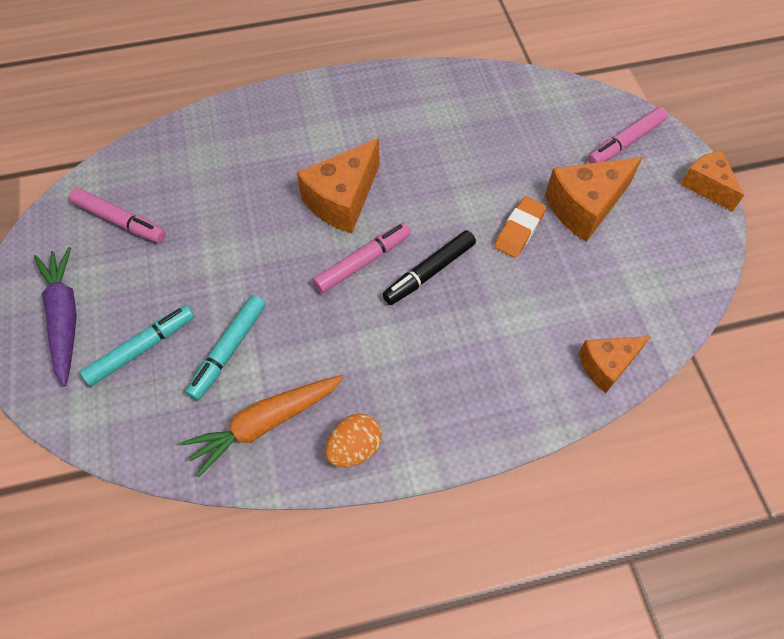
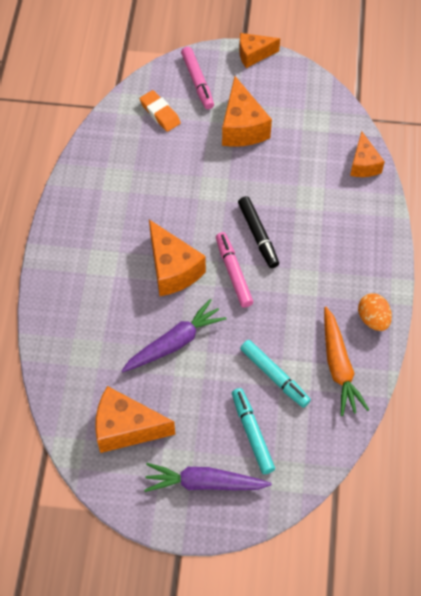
camera: 70 degrees left, 0 degrees up
pink marker [69,188,166,243] -> orange cheese [95,386,175,453]
orange eraser [494,196,547,258] -> orange eraser moved to [140,90,181,132]
none -> purple carrot [121,299,226,372]

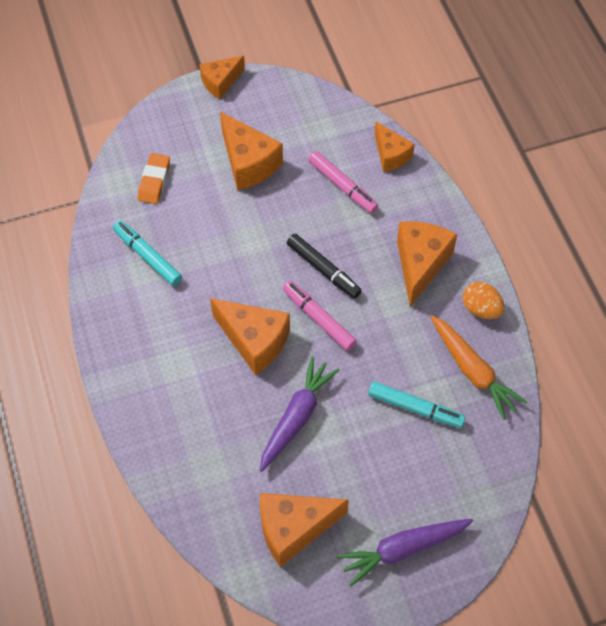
camera: 25 degrees left, 0 degrees up
orange eraser [140,90,181,132] -> orange eraser turned 75 degrees clockwise [138,153,170,204]
pink marker [181,47,214,109] -> pink marker moved to [308,151,378,214]
turquoise marker [232,388,275,474] -> turquoise marker moved to [113,221,182,286]
none -> orange cheese [397,221,457,307]

